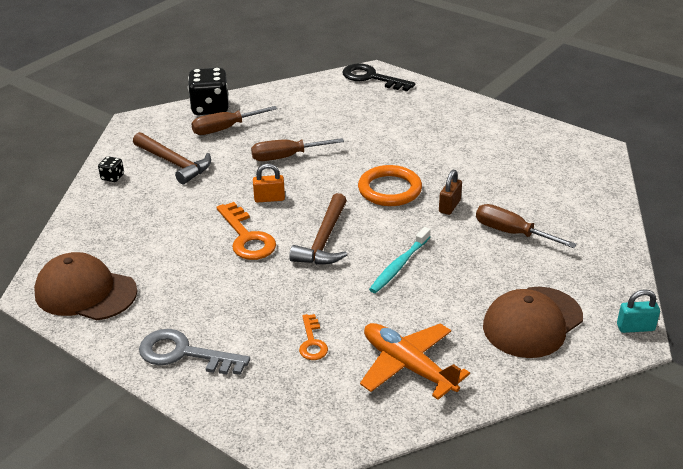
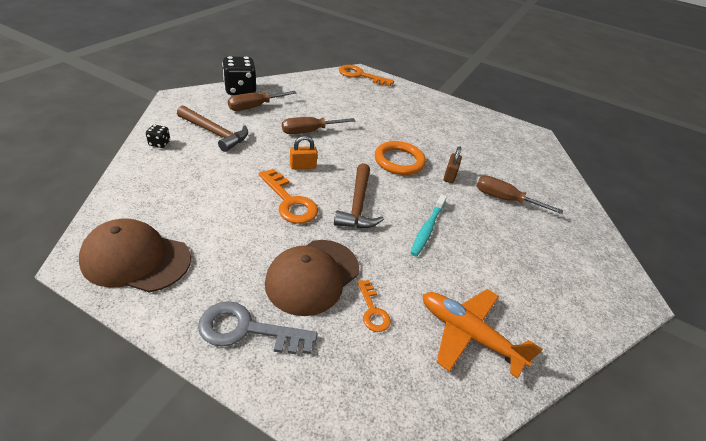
camera: 15 degrees left, 5 degrees up
black key [342,63,415,91] -> orange key [339,65,394,87]
brown cap [483,287,583,358] -> brown cap moved to [265,240,359,316]
turquoise padlock [617,289,660,333] -> none

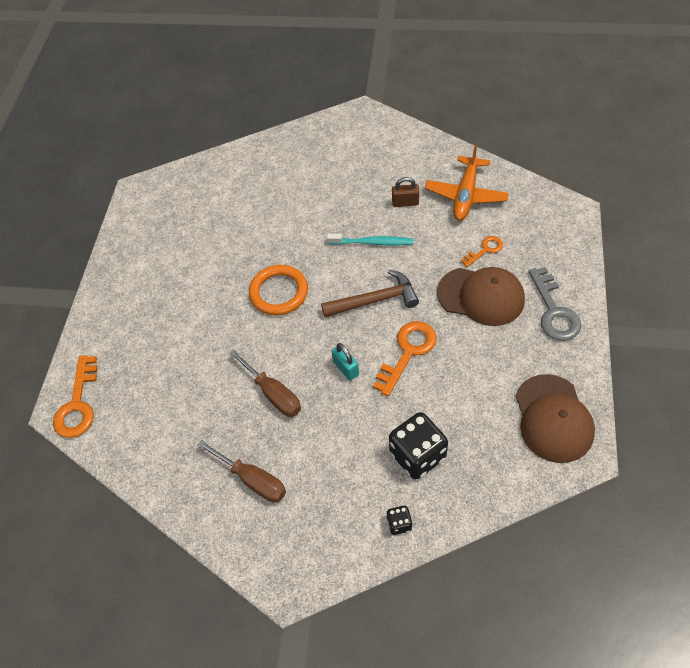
camera: 100 degrees left, 15 degrees up
brown hammer [177,105,248,152] -> none
black dice [222,56,256,95] -> black dice moved to [389,412,448,479]
orange padlock [290,136,318,170] -> turquoise padlock [332,343,359,381]
brown padlock [444,146,462,183] -> brown padlock moved to [392,177,419,207]
brown screwdriver [477,176,563,214] -> none

